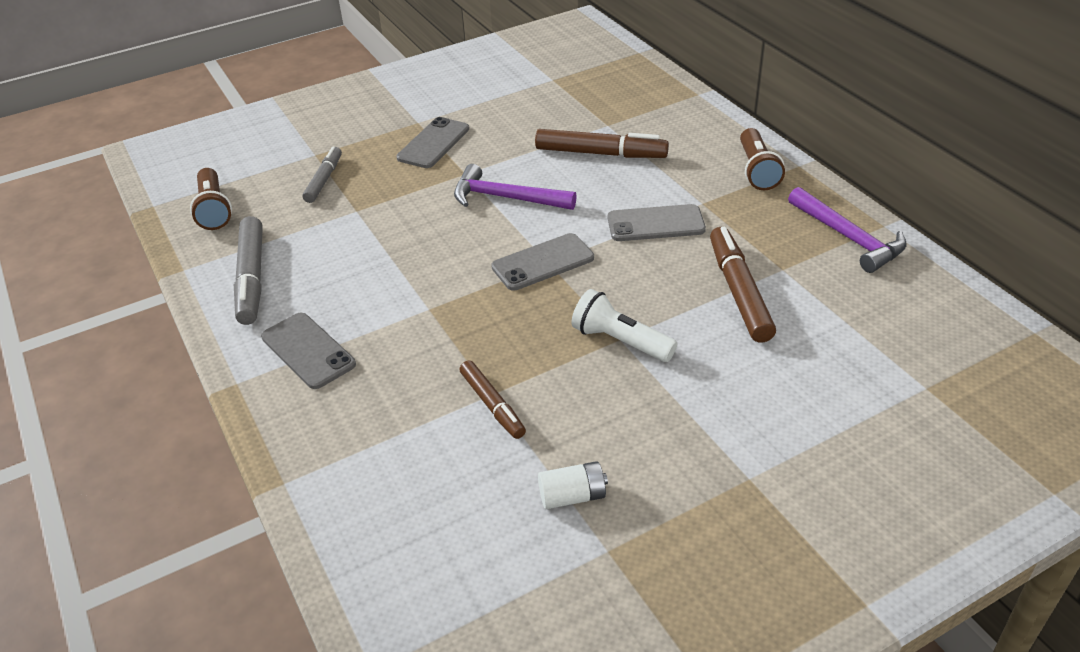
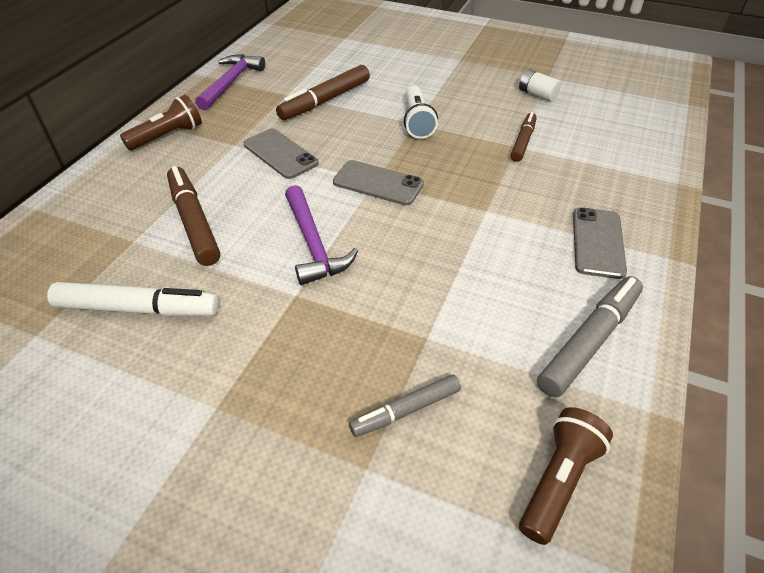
camera: 130 degrees left, 5 degrees up
grey phone [396,117,469,168] -> none
none -> white marker [47,282,219,316]

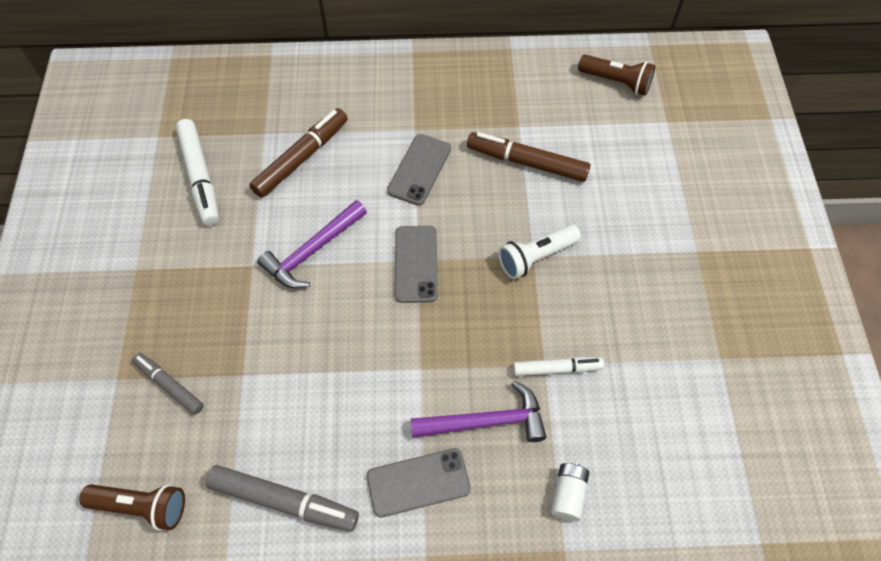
camera: 65 degrees right, 15 degrees up
brown flashlight [120,95,202,150] -> brown flashlight moved to [578,55,655,96]
purple hammer [195,54,265,111] -> purple hammer moved to [411,381,546,442]
brown marker [511,112,537,162] -> white marker [513,357,604,376]
white battery [519,69,561,102] -> white battery moved to [551,463,589,521]

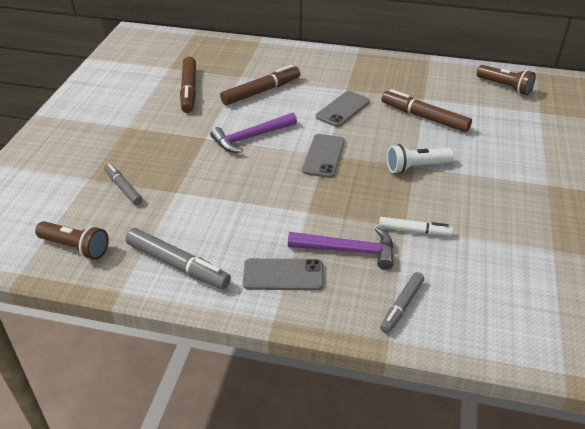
camera: 15 degrees right, 20 degrees down
white marker [176,119,219,226] -> brown marker [180,57,196,113]
white battery [551,463,589,521] -> grey marker [380,272,424,333]

